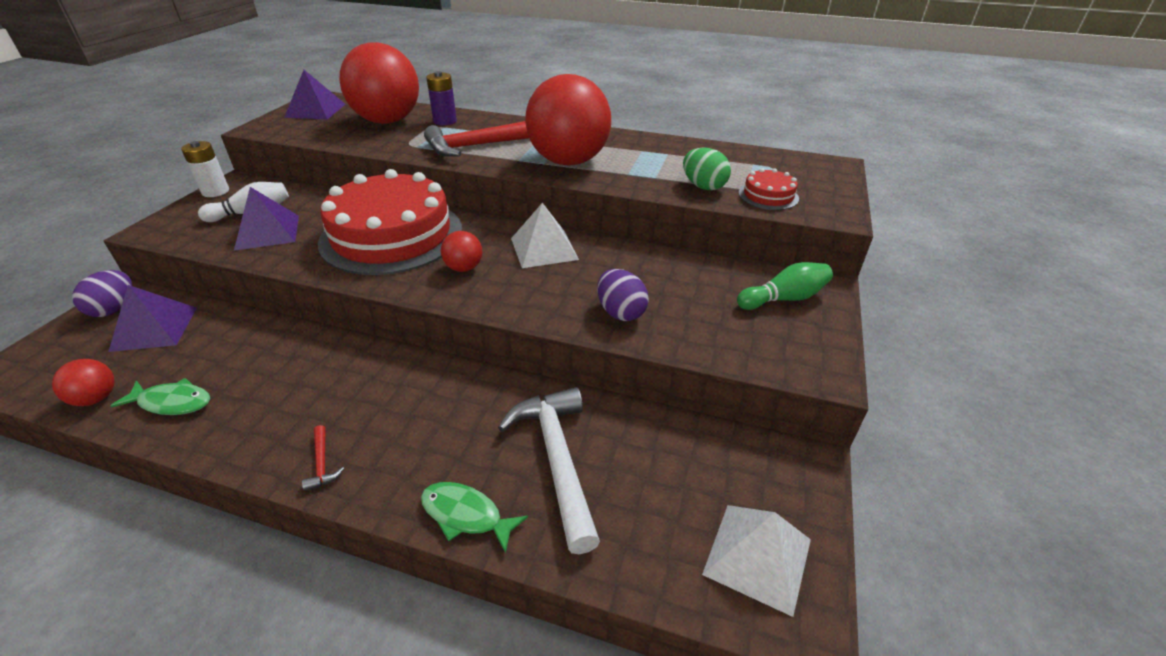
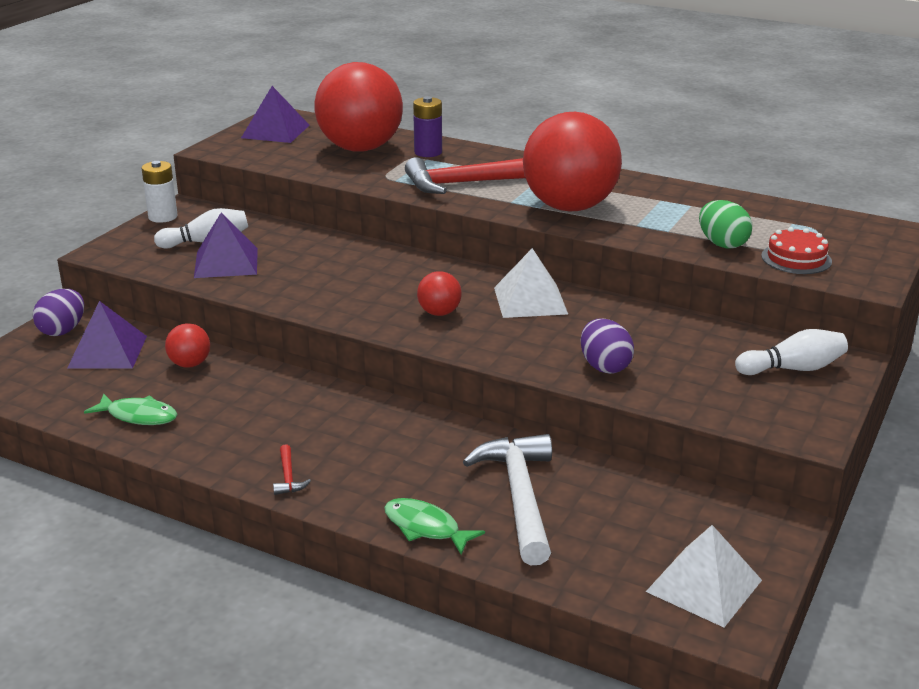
camera: 10 degrees right, 10 degrees down
red ball [52,359,115,406] -> red ball moved to [165,323,210,368]
red cake [318,169,462,275] -> none
green bowling pin [737,262,833,310] -> white bowling pin [735,329,848,375]

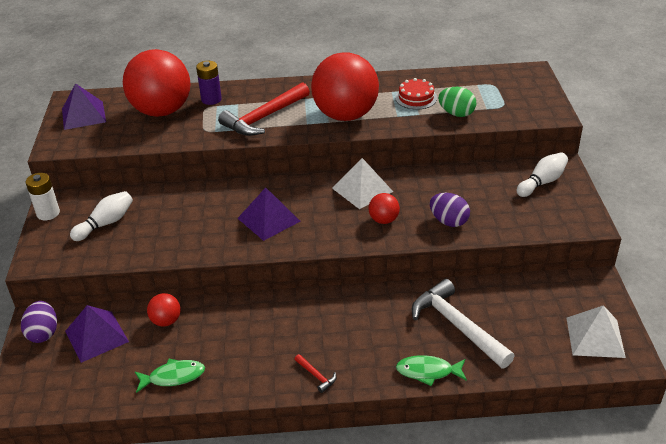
camera: 30 degrees left, 10 degrees up
purple pyramid [194,213,258,278] -> purple pyramid moved to [237,187,300,241]
red ball [417,271,462,316] -> red ball moved to [369,193,400,224]
red cake [761,227,832,274] -> red cake moved to [395,78,437,110]

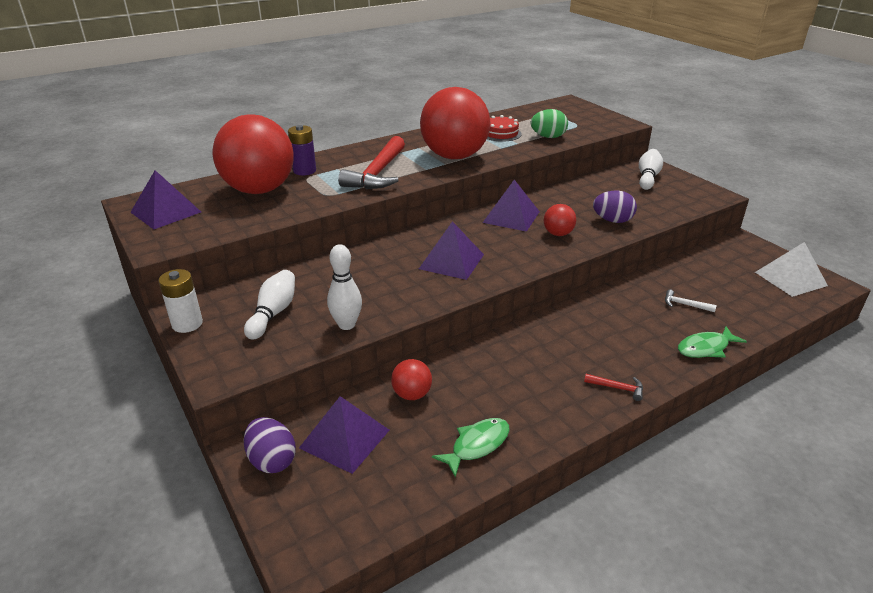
camera: 30 degrees left, 5 degrees down
white pyramid [332,158,393,209] -> purple pyramid [482,180,540,232]
white hammer [412,279,515,368] -> white hammer [665,290,717,312], size x0.41
none -> white bowling pin [327,244,362,330]

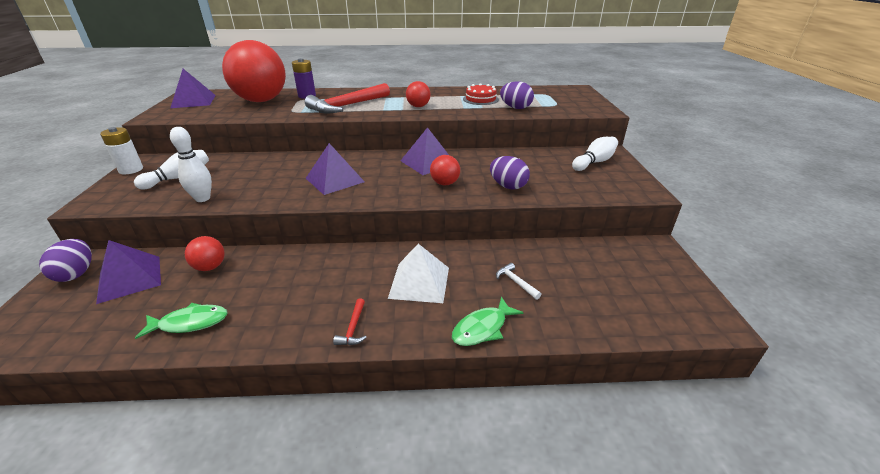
camera: 30 degrees right, 0 degrees up
red ball [420,87,490,159] -> red ball [406,81,431,107], size x0.42
green egg [531,109,568,138] -> purple egg [500,81,534,109]
red hammer [584,374,643,401] -> red hammer turned 45 degrees clockwise [333,298,367,345]
green fish [678,326,747,358] -> green fish turned 45 degrees counterclockwise [452,297,524,346]
white pyramid [755,242,828,297] -> white pyramid moved to [388,244,449,303]

